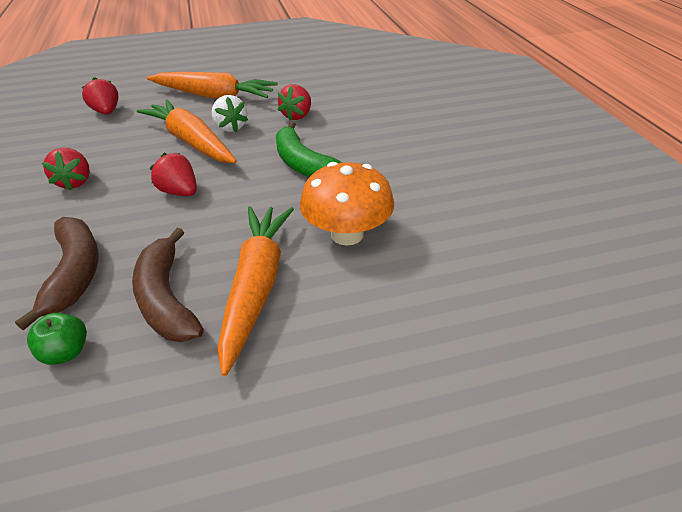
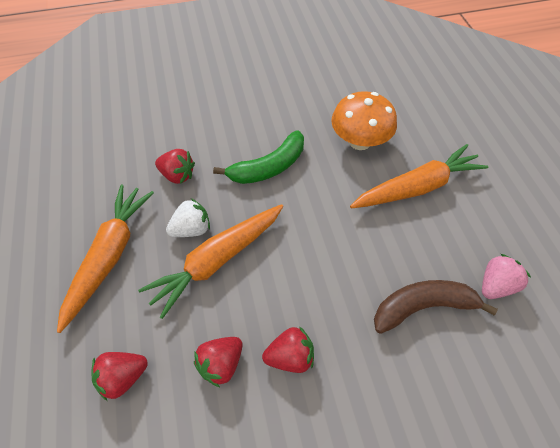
camera: 90 degrees left, 15 degrees up
green apple [27,313,87,365] -> pink strawberry [482,254,531,299]
brown banana [132,228,204,342] -> none
red strawberry [150,153,197,196] -> red strawberry moved to [194,337,242,387]
orange carrot [217,206,294,376] -> orange carrot turned 150 degrees clockwise [350,144,488,209]

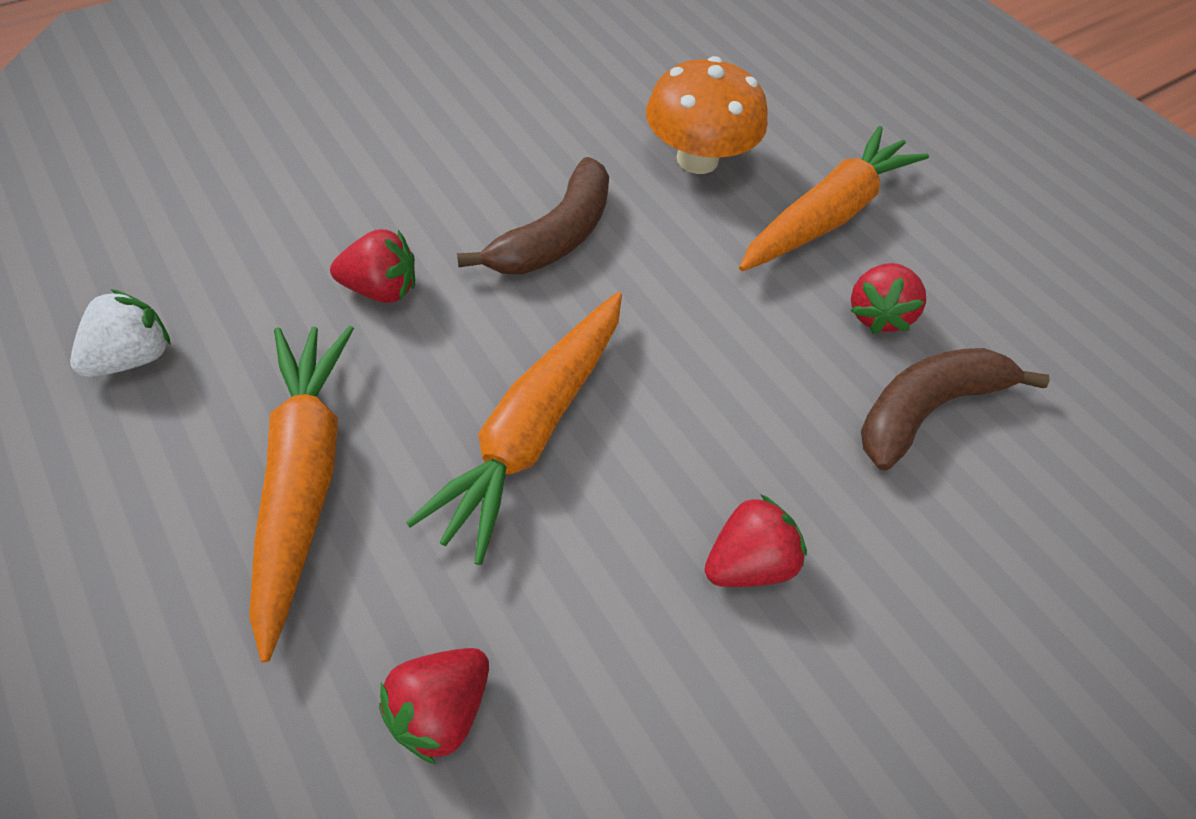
camera: 25 degrees left, 0 degrees up
white strawberry [166,198,210,237] -> white strawberry moved to [70,289,171,377]
red strawberry [194,337,242,387] -> red strawberry moved to [850,263,926,334]
green banana [213,130,304,184] -> brown banana [457,157,609,275]
pink strawberry [482,254,531,299] -> none

